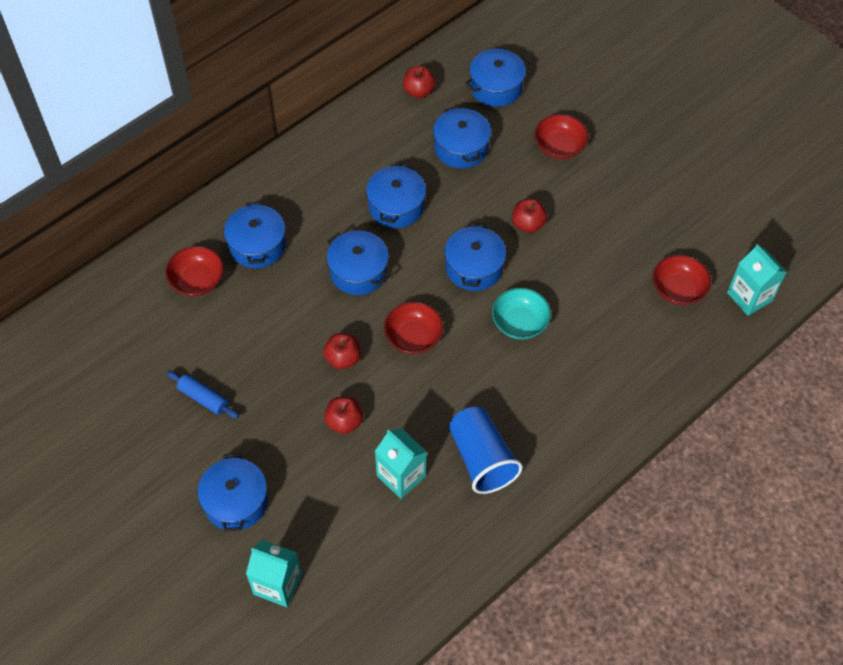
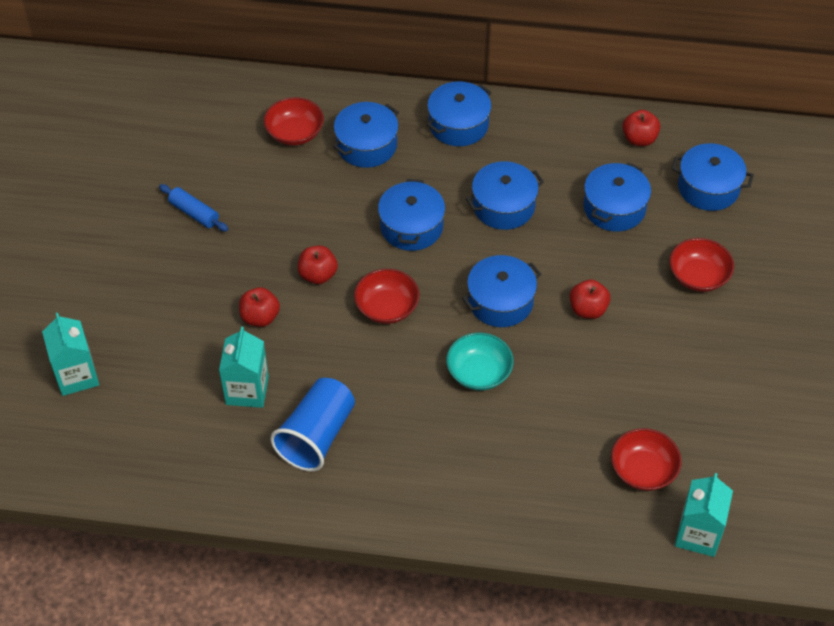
camera: 50 degrees right, 5 degrees down
blue rolling pin [167,371,239,418] -> blue rolling pin turned 45 degrees counterclockwise [159,184,228,232]
blue pot [198,453,268,532] -> blue pot moved to [427,81,492,146]

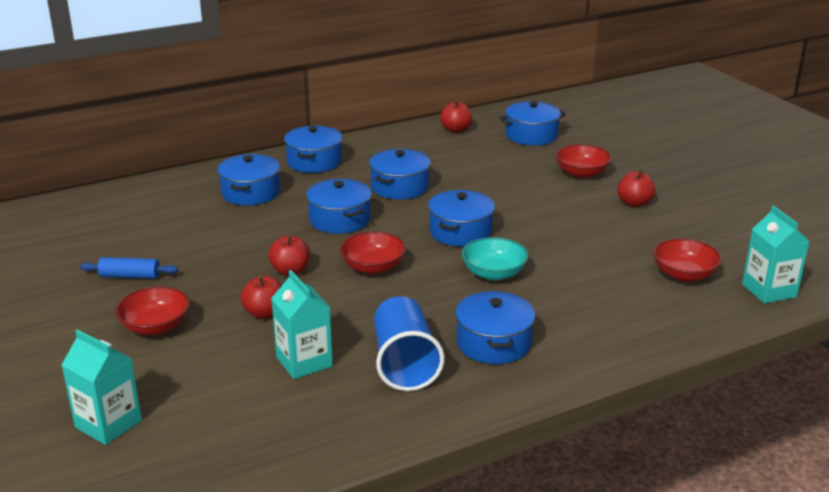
camera: 35 degrees left, 25 degrees down
red bowl [264,97,324,146] -> red bowl moved to [115,287,190,335]
red apple [570,280,611,319] -> red apple moved to [617,169,655,207]
blue pot [584,162,651,232] -> blue pot moved to [455,291,536,364]

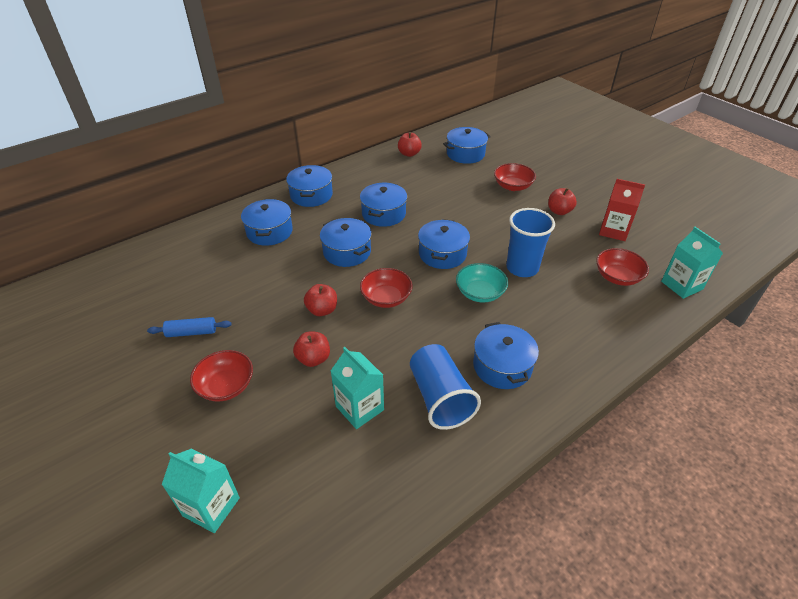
camera: 10 degrees left, 15 degrees up
none -> blue cup [506,208,555,277]
none -> red carton [599,179,645,241]

